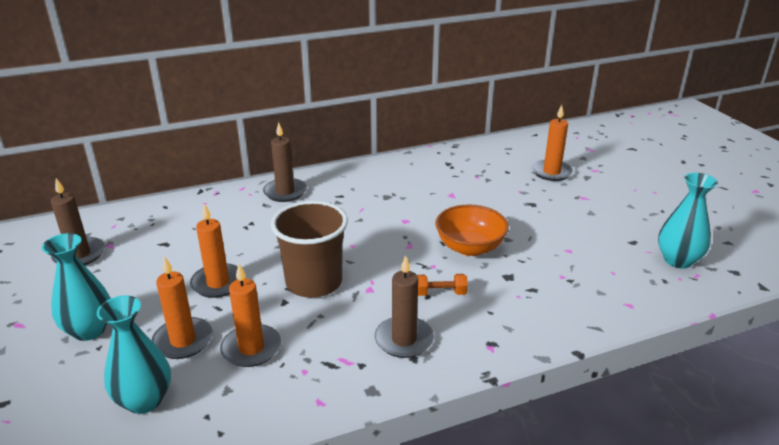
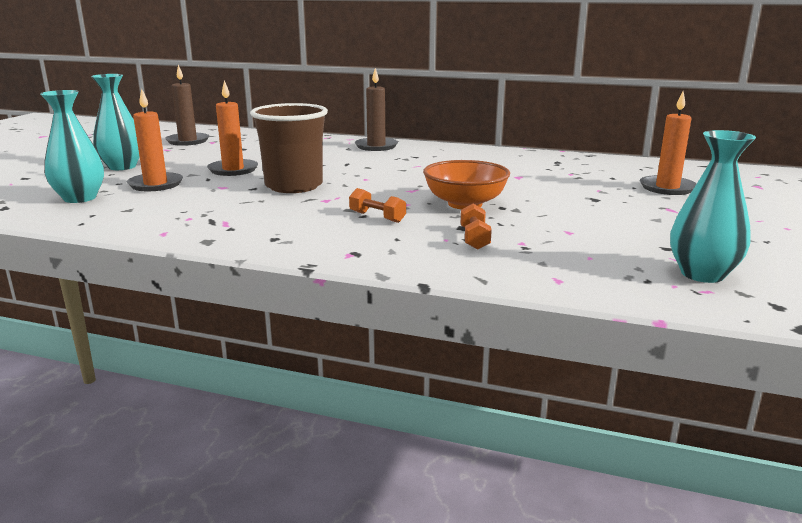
camera: 40 degrees right, 10 degrees down
orange candle [220,264,281,367] -> none
brown candle [375,255,434,358] -> none
none -> orange dumbbell [461,204,492,250]

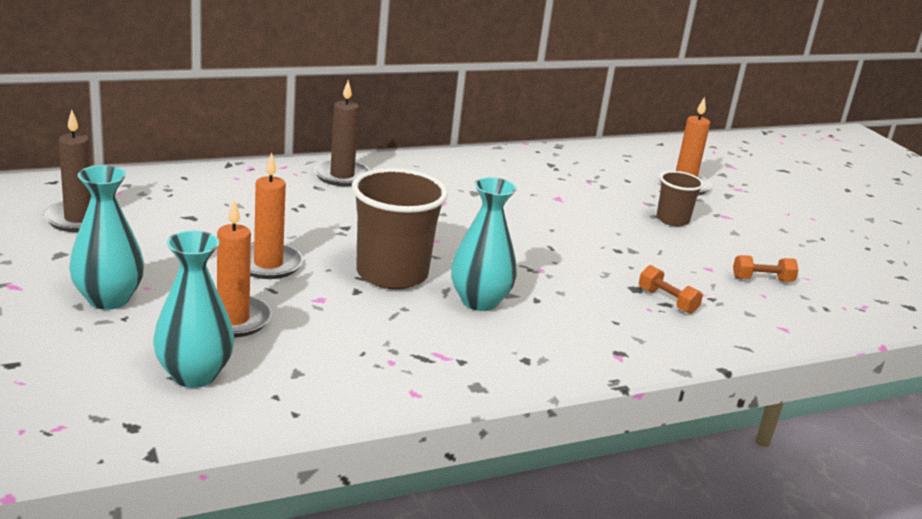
camera: 45 degrees left, 5 degrees up
orange dumbbell [349,188,406,223] -> orange dumbbell moved to [733,255,799,282]
orange bowl [423,160,510,209] -> none
turquoise vase [670,130,756,283] -> turquoise vase moved to [451,177,517,311]
none -> brown cup [656,171,704,226]

